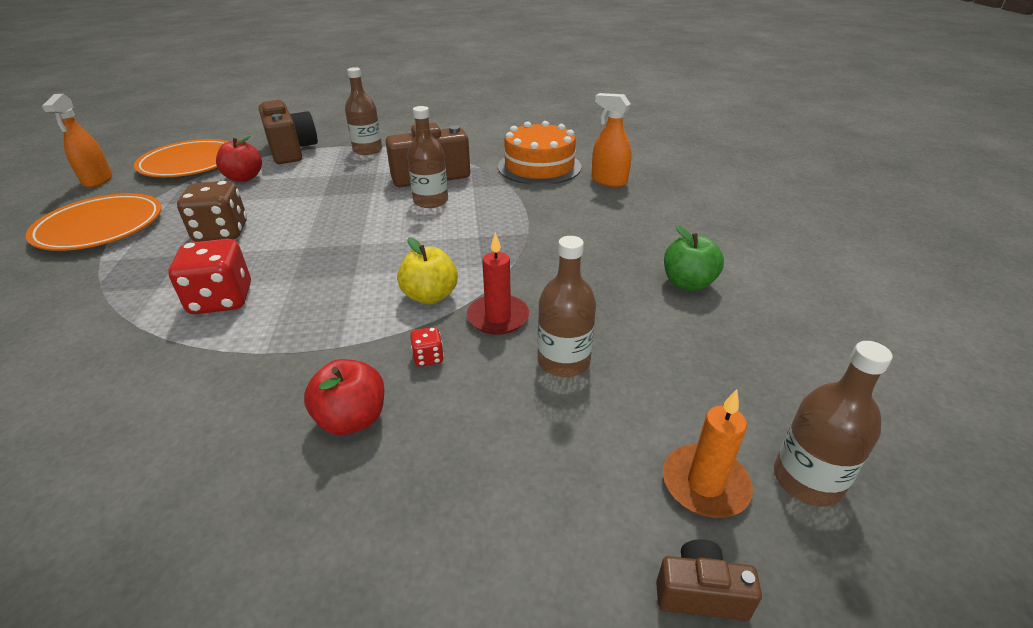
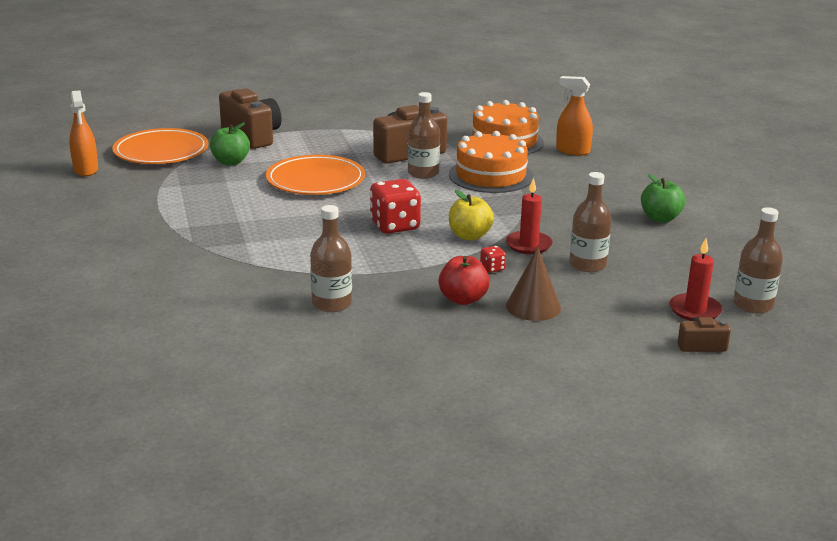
camera: 10 degrees left, 10 degrees down
orange plate [26,193,162,251] -> orange plate moved to [266,155,365,195]
red dice [168,239,251,314] -> red dice moved to [370,179,421,234]
brown dice [177,181,247,242] -> none
red apple [216,136,262,182] -> green apple [210,123,250,165]
brown bottle [345,67,382,155] -> brown bottle moved to [310,205,352,312]
orange candle [663,389,753,518] -> red candle [669,238,723,321]
none -> orange cake [449,131,533,193]
none -> brown cone [506,247,561,321]

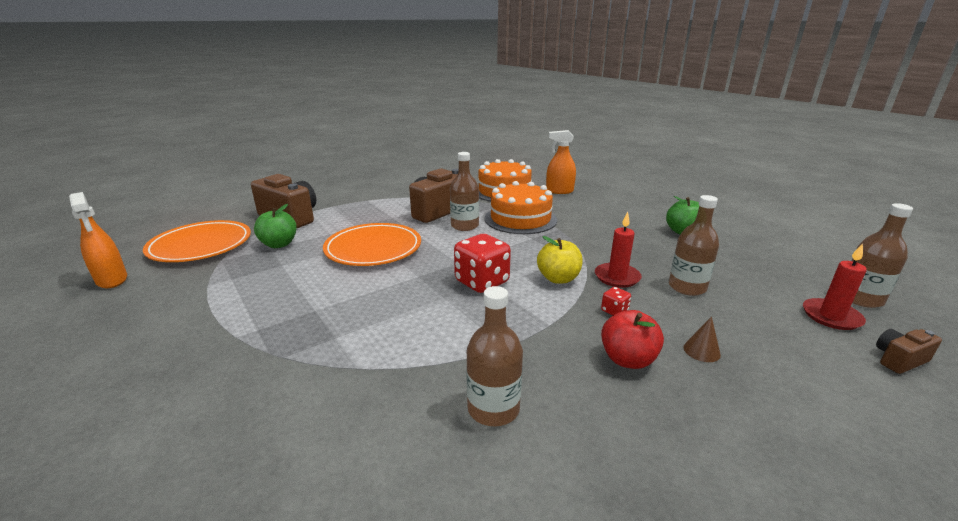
camera: 20 degrees left, 0 degrees up
brown cone [506,247,561,321] -> brown cone [684,316,721,362], size x0.56

